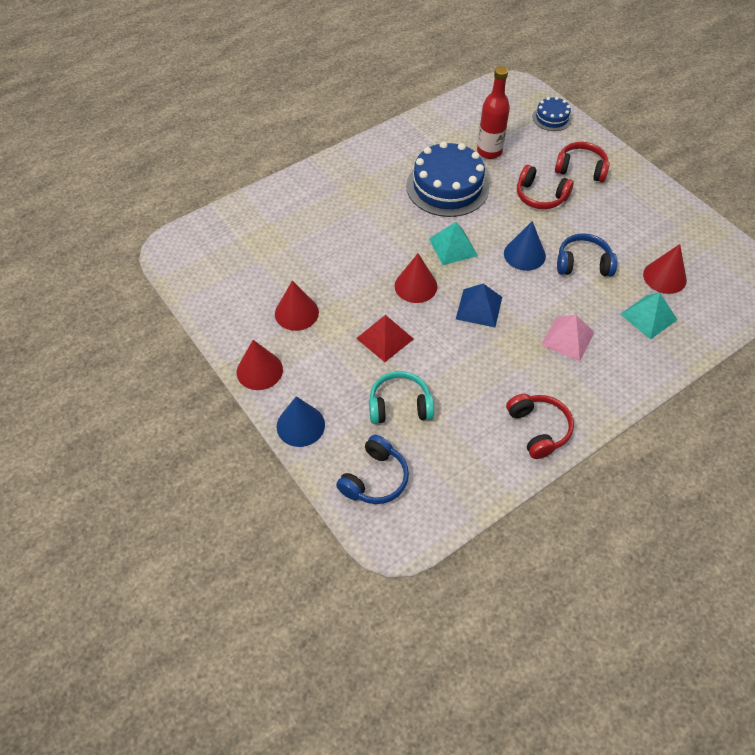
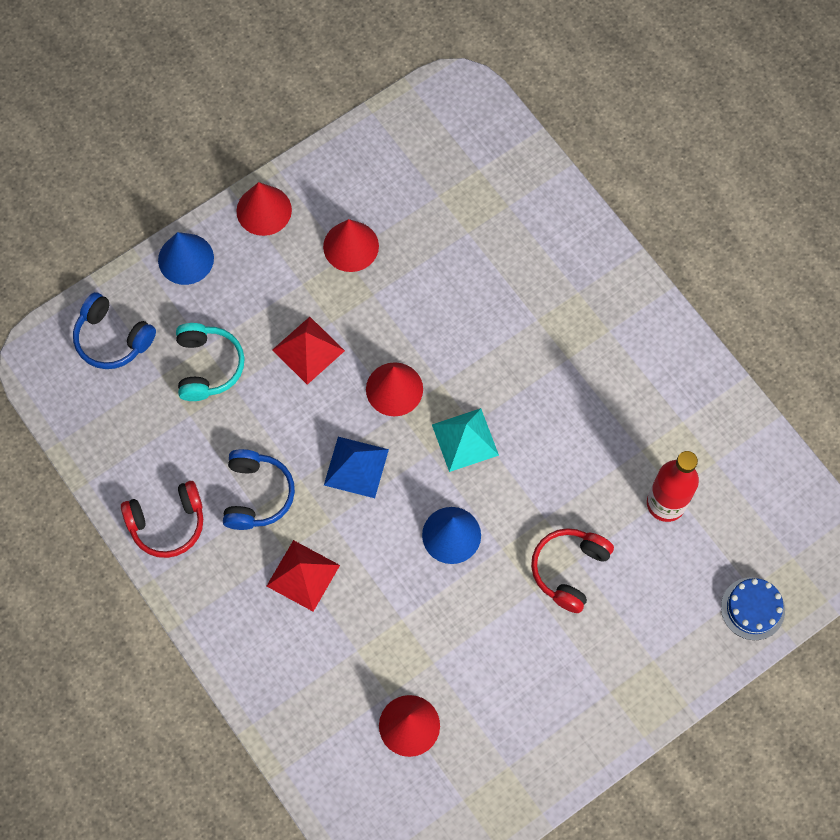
camera: 90 degrees right, 15 degrees up
blue cake [406,141,489,217] -> none
pink pyramid [541,315,594,361] -> red pyramid [267,540,340,612]
red headphones [555,142,610,182] -> none
blue headphones [557,233,617,276] -> blue headphones moved to [223,449,295,530]
turquoise pyramid [620,292,677,340] -> none

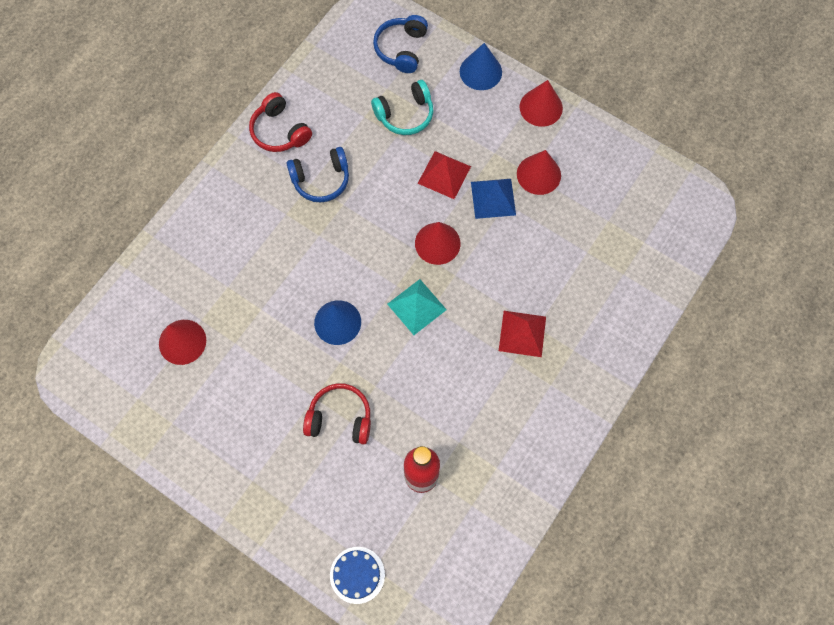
camera: 70 degrees right, 0 degrees up
red pyramid [267,540,340,612] -> red pyramid moved to [499,311,546,357]
blue pyramid [324,437,389,498] -> blue pyramid moved to [471,179,516,219]

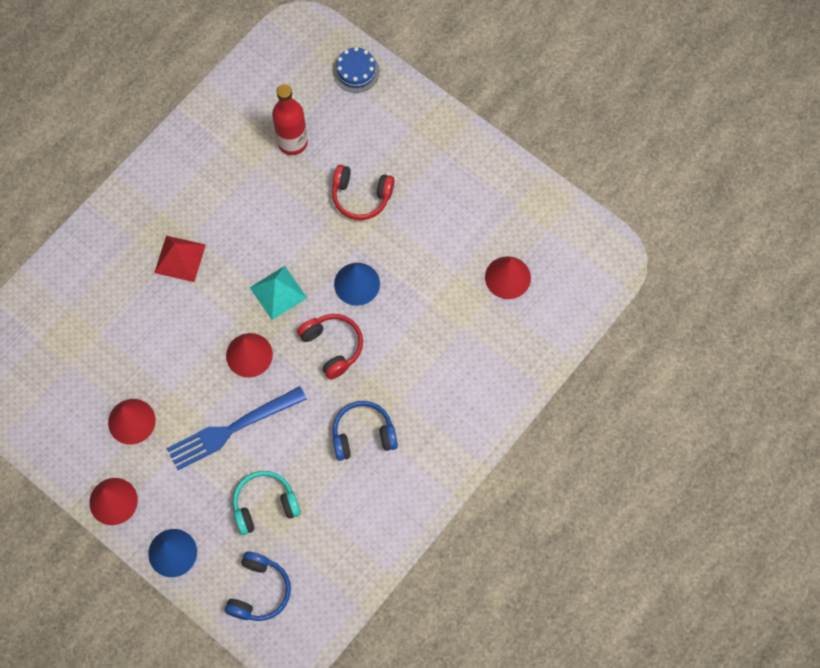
camera: 175 degrees left, 0 degrees up
red headphones [249,92,312,152] -> red headphones moved to [297,314,363,380]
red pyramid [417,151,471,199] -> blue fork [167,386,307,470]
blue pyramid [471,179,516,219] -> none

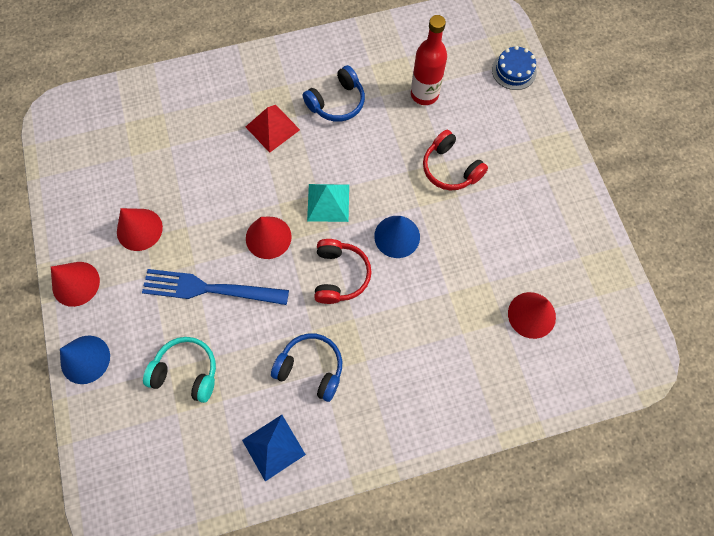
camera: 35 degrees right, 0 degrees up
blue headphones [225,551,291,621] -> blue headphones moved to [303,65,365,122]
none -> blue pyramid [242,415,306,481]

